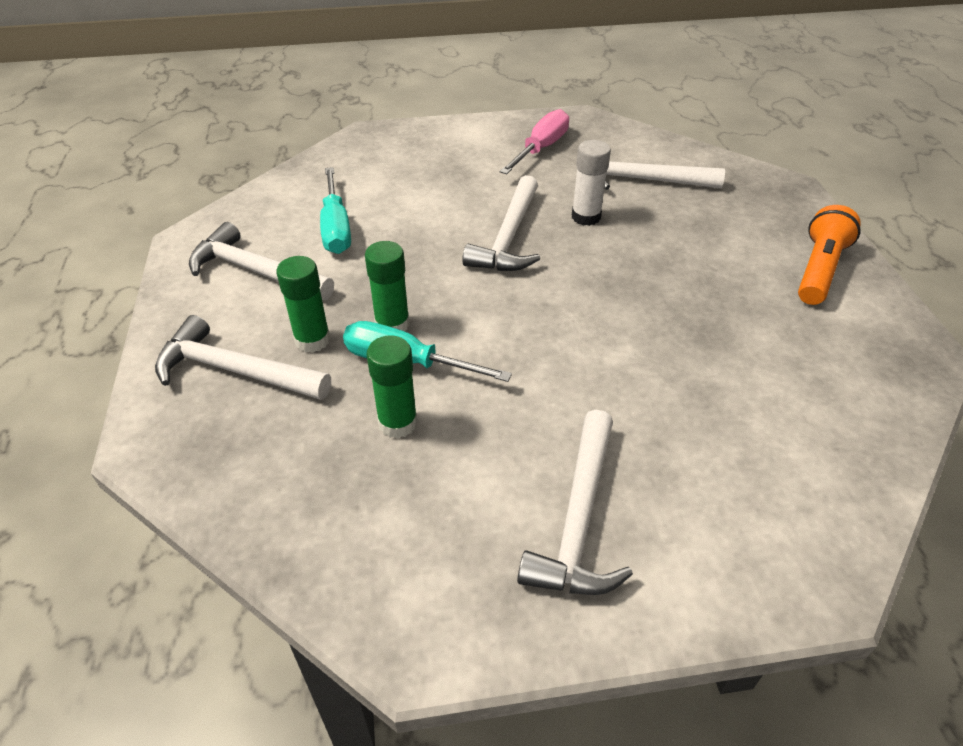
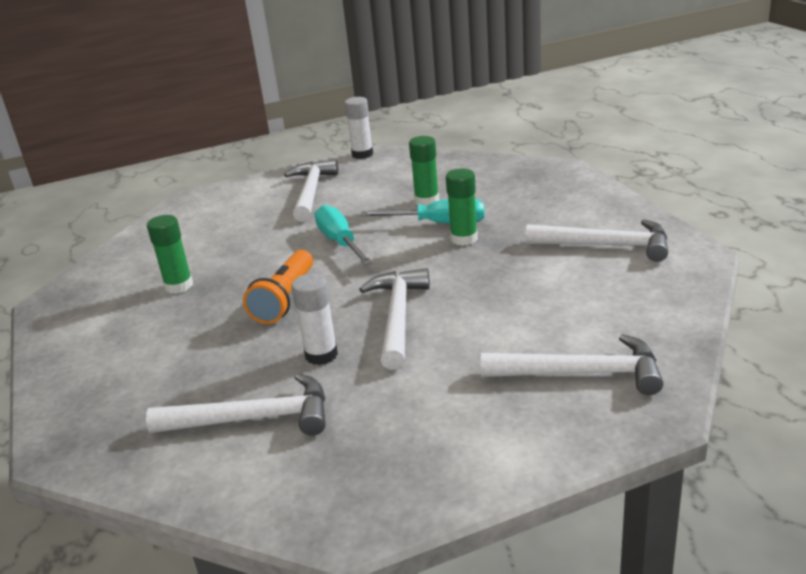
camera: 170 degrees right, 15 degrees down
white hammer [155,315,331,400] -> white hammer moved to [481,334,663,395]
green glue stick [276,256,331,353] -> green glue stick moved to [147,215,193,294]
turquoise screwdriver [320,167,351,254] -> turquoise screwdriver moved to [315,205,373,265]
pink screwdriver [500,109,569,174] -> none
orange flashlight [798,205,861,305] -> orange flashlight moved to [243,250,313,324]
none -> white glue stick [345,97,373,159]

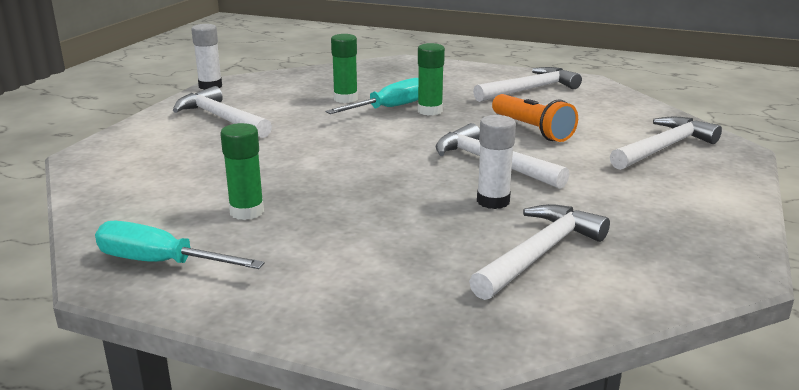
camera: 50 degrees left, 5 degrees down
orange flashlight [243,250,313,324] -> orange flashlight moved to [492,94,578,142]
turquoise screwdriver [315,205,373,265] -> turquoise screwdriver moved to [95,221,265,269]

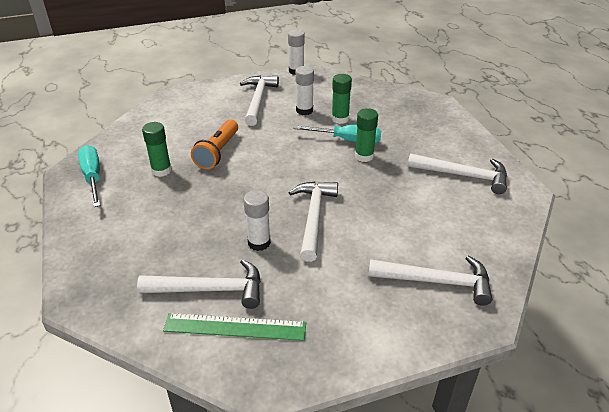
camera: 50 degrees right, 15 degrees up
orange flashlight [492,94,578,142] -> orange flashlight moved to [191,120,238,169]
none -> green ruler [163,313,306,341]
none -> white glue stick [295,66,314,115]

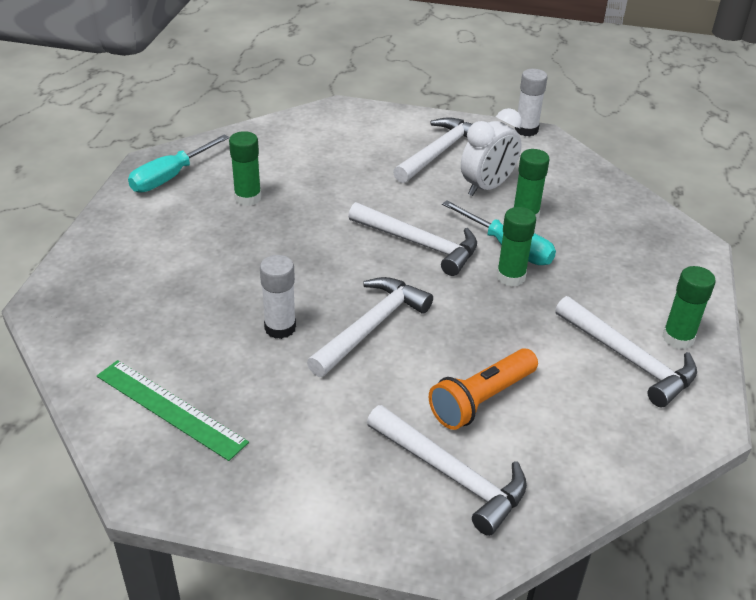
camera: 30 degrees right, 0 degrees up
turquoise screwdriver [78,145,100,207] -> turquoise screwdriver turned 150 degrees counterclockwise [128,134,229,193]
white hammer [137,259,261,309] -> white hammer moved to [348,202,477,276]
orange flashlight [191,120,238,169] -> orange flashlight moved to [429,348,538,430]
white glue stick [295,66,314,115] -> white clock [461,108,522,196]
none -> green glue stick [662,266,716,349]

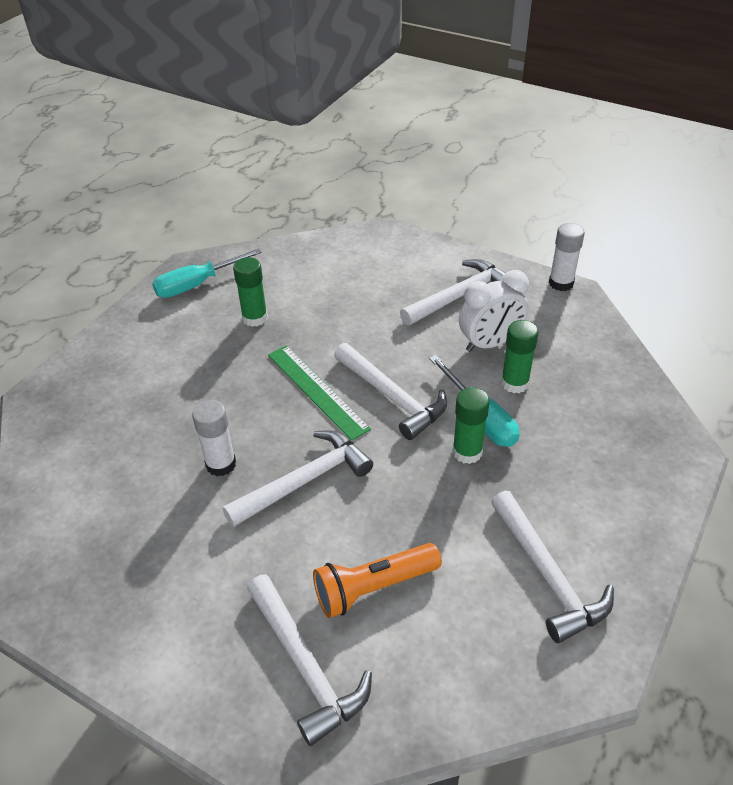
camera: 20 degrees right, 5 degrees up
green ruler [97,360,249,461] -> green ruler moved to [268,345,371,441]
green glue stick [662,266,716,349] -> none

